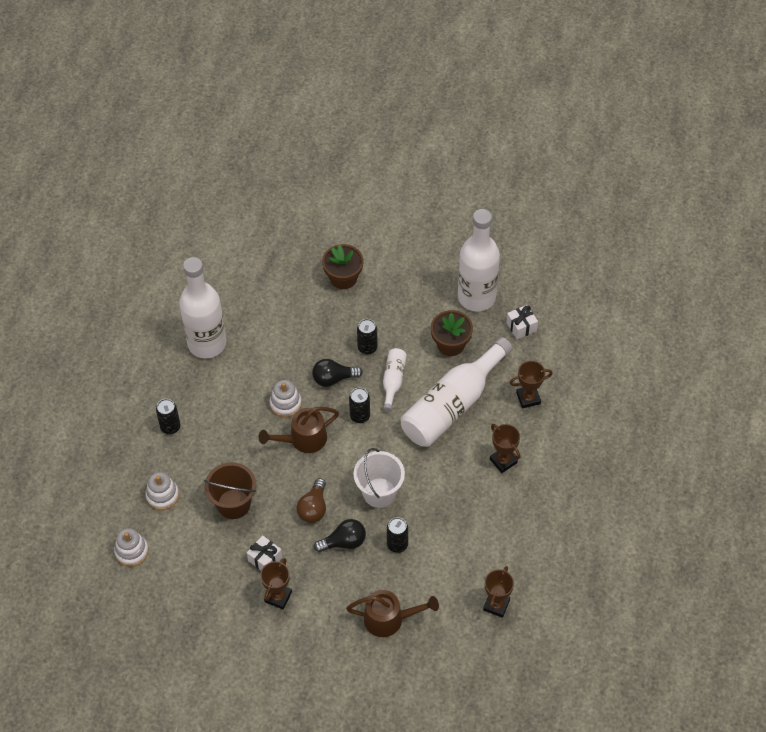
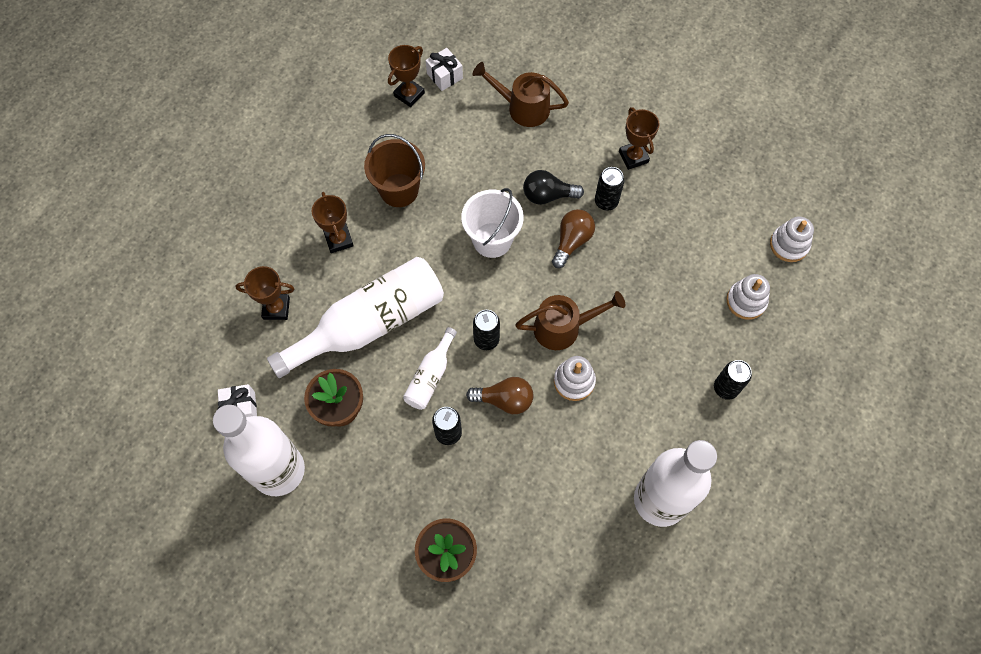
camera: 165 degrees left, 10 degrees up
brown bucket [204,462,256,519] -> brown bucket moved to [364,134,425,207]
white gift [247,535,282,570] -> white gift moved to [425,48,463,91]
brown trophy [260,558,292,609] -> brown trophy turned 60 degrees counterclockwise [619,107,660,170]
black light bulb [312,359,363,387] -> brown light bulb [466,377,533,414]
black can [387,517,408,553] -> black can moved to [595,167,624,211]

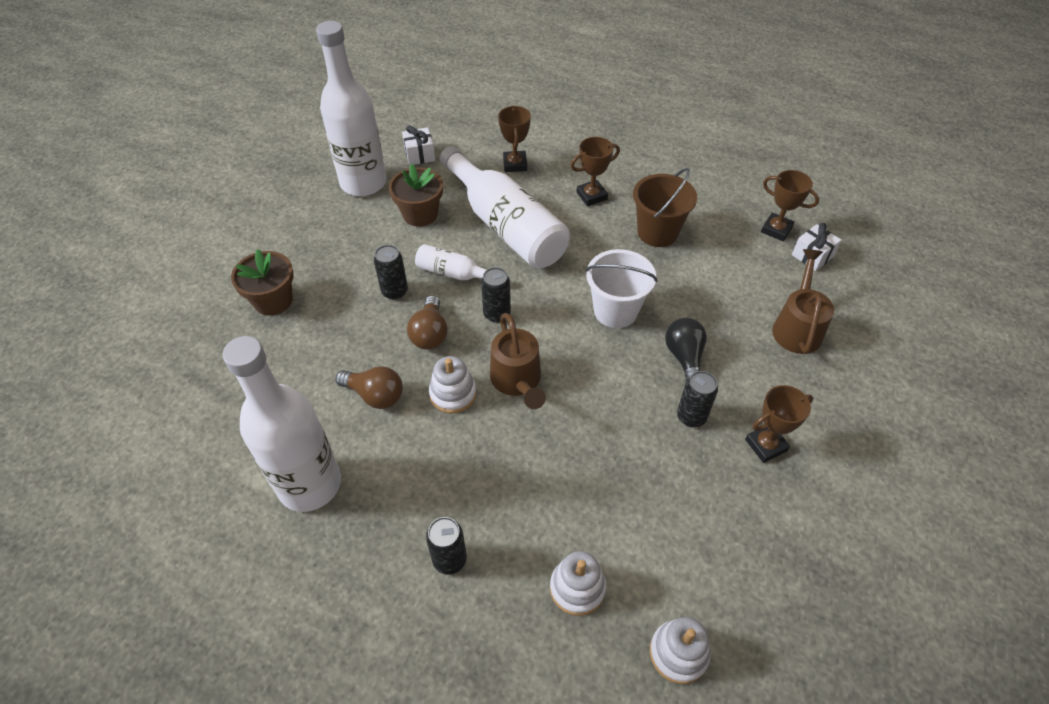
camera: 85 degrees right, 15 degrees down
brown light bulb [552,209,595,268] -> brown light bulb moved to [335,366,403,409]

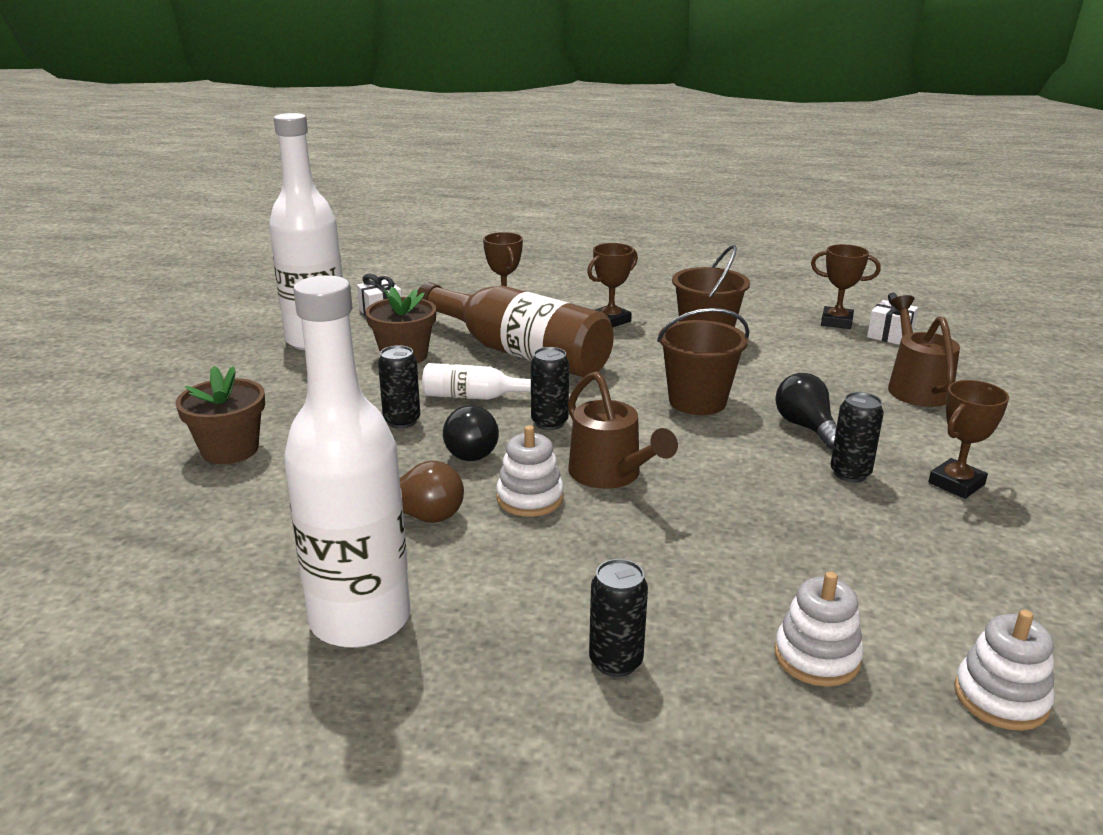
camera: 15 degrees left, 25 degrees down
brown light bulb [407,295,448,350] -> black light bulb [443,406,499,461]
white bottle [440,146,570,269] -> brown bottle [417,282,614,377]
white bucket [585,249,658,328] -> brown bucket [657,308,749,415]

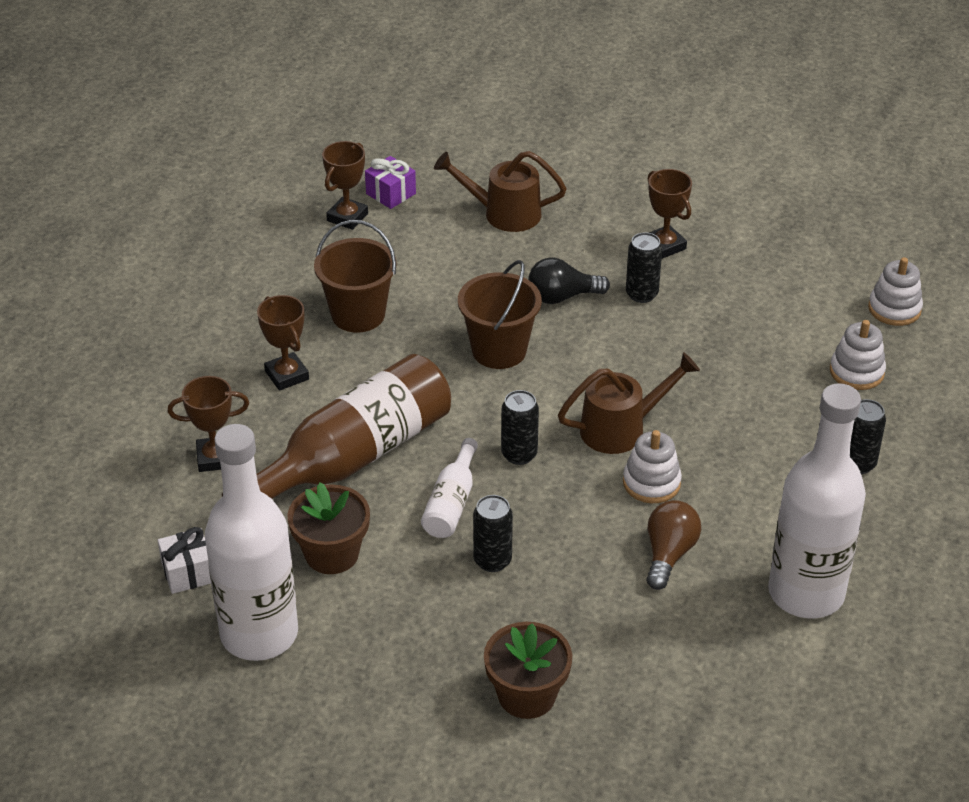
camera: 80 degrees left, 15 degrees up
black light bulb [443,406,499,461] -> none
white gift [867,293,918,345] -> purple gift [365,156,416,209]

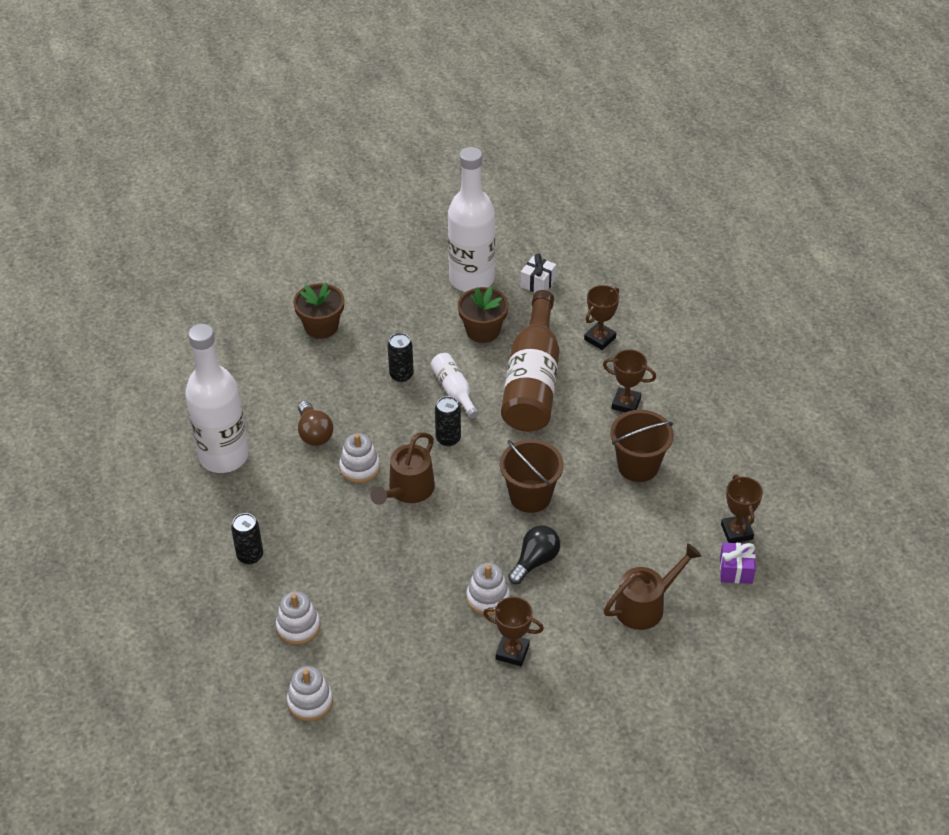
camera: 140 degrees right, 5 degrees up
black can [626,232,662,303] -> white stacking toy [466,563,510,616]

